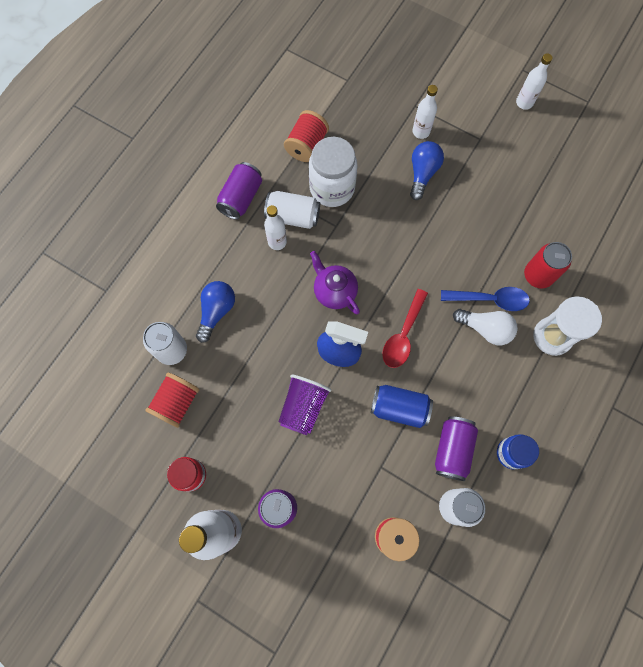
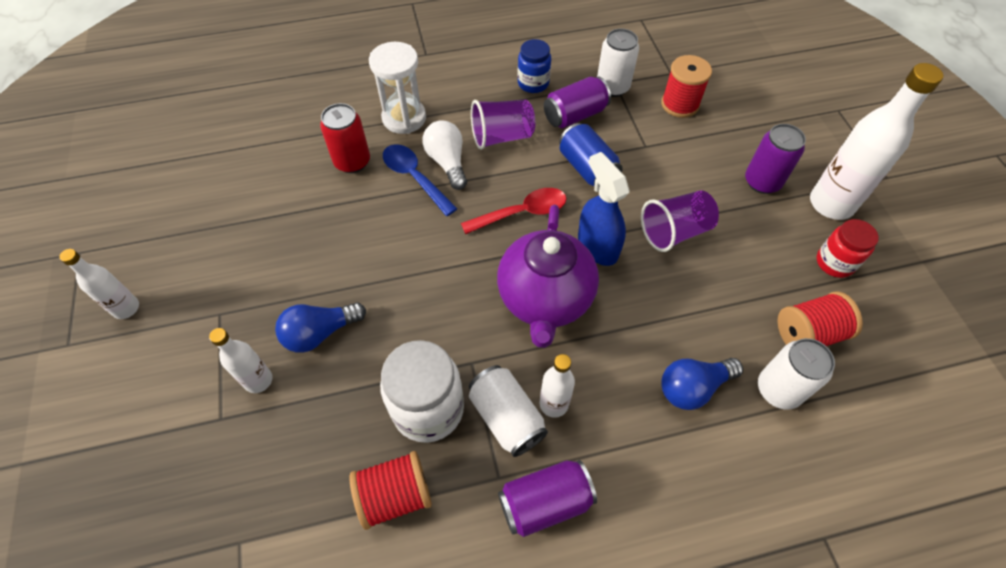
camera: 135 degrees left, 15 degrees down
purple teapot [310,251,360,314] -> purple teapot [497,205,599,348], size x1.63
none -> purple cup [471,100,535,150]

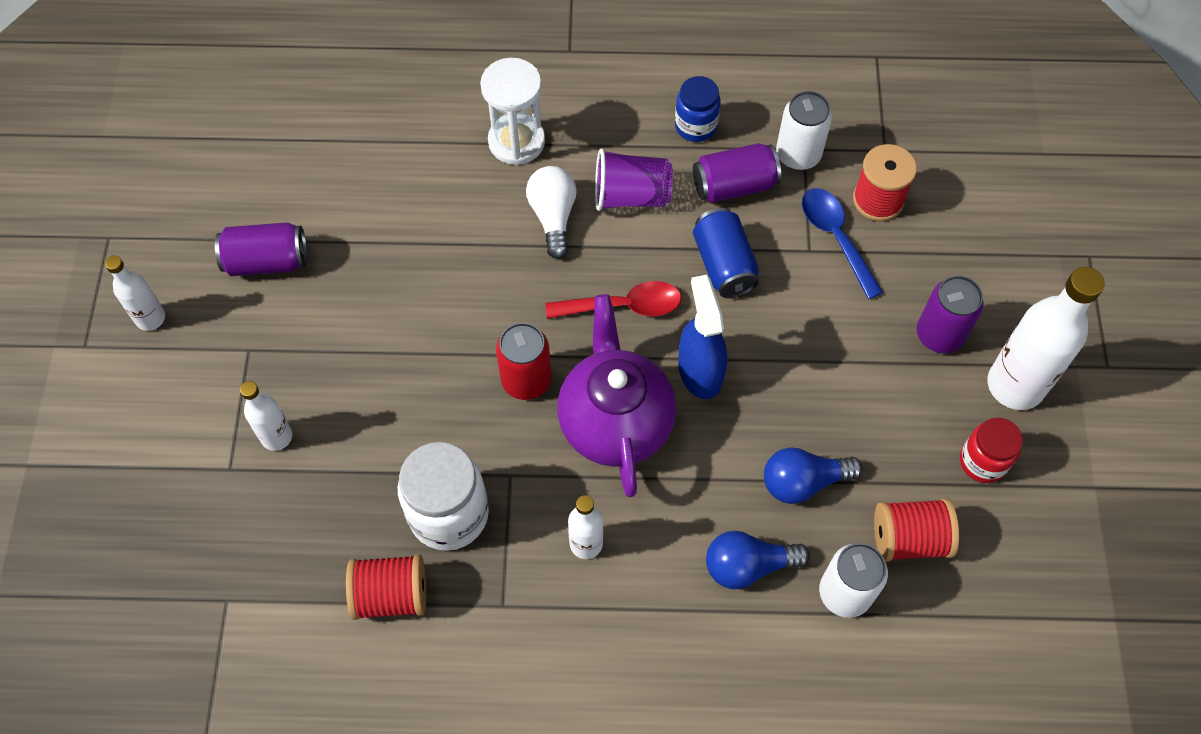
camera: 15 degrees right, 5 degrees up
blue light bulb [275,302,366,353] -> blue light bulb moved to [764,447,863,504]
red can [320,103,370,173] -> red can moved to [496,323,551,400]
blue spoon [383,144,457,216] -> blue spoon moved to [802,188,883,299]
white can [469,365,548,457] -> none
purple teapot [497,205,599,348] -> purple teapot turned 150 degrees clockwise [557,294,676,497]
purple can [498,460,597,537] -> purple can moved to [215,222,307,276]
purple cup [641,190,719,252] -> none

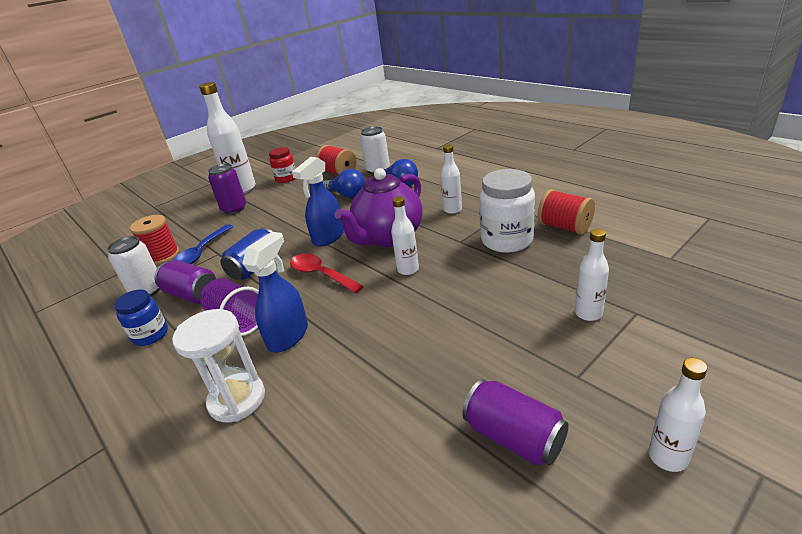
camera: 130 degrees left, 30 degrees down
red can [496,323,551,400] -> white bottle [391,197,419,275]
white light bulb [526,166,577,259] -> blue spray bottle [242,232,308,352]

